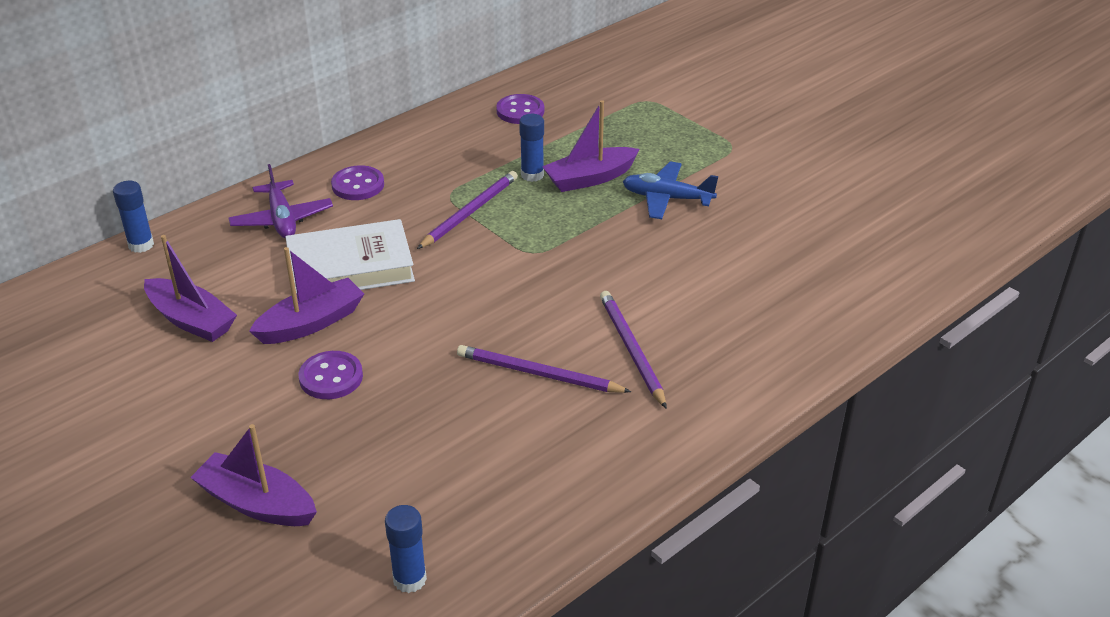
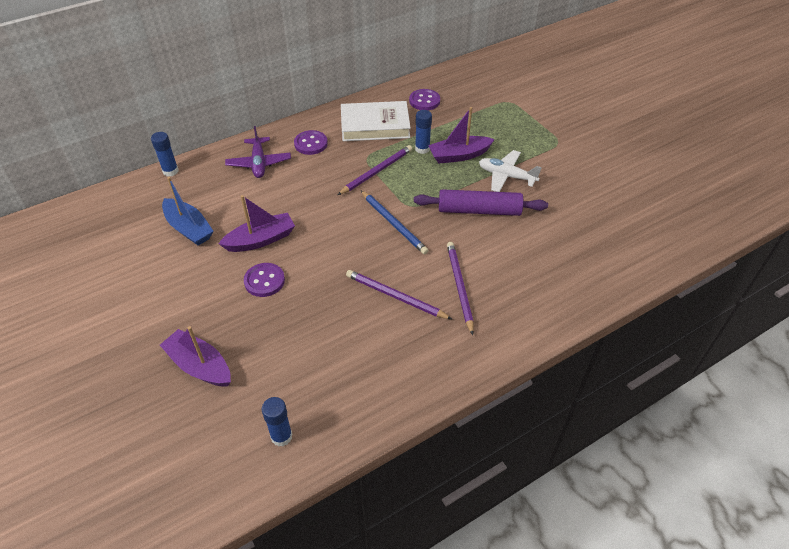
camera: 10 degrees right, 10 degrees up
purple boat [144,235,237,342] -> blue boat [162,177,214,246]
white book [286,219,415,293] -> white book moved to [341,101,411,141]
blue plane [623,162,718,219] -> white plane [479,150,542,192]
none -> blue pencil [361,190,429,254]
none -> purple rolling pin [414,189,548,216]

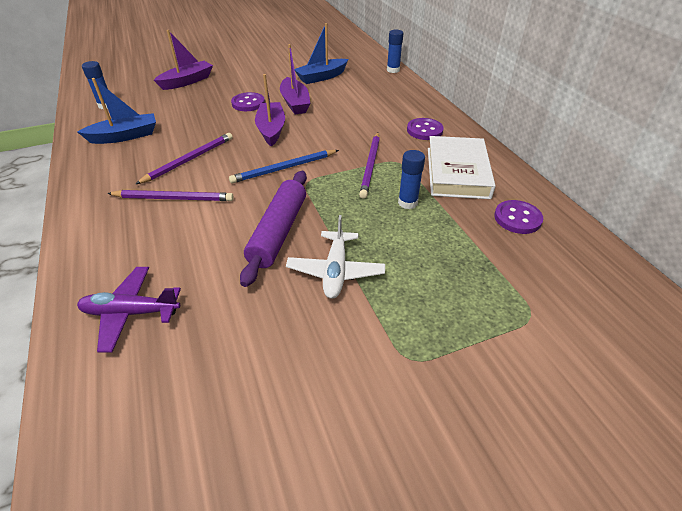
camera: 100 degrees right, 5 degrees down
purple plane [225,126,291,178] -> purple plane moved to [77,267,181,353]
purple pencil [338,145,412,195] -> purple pencil turned 45 degrees clockwise [359,132,380,199]
purple boat [428,107,495,164] -> purple boat moved to [255,74,285,147]
white plane [479,150,542,192] -> white plane turned 150 degrees clockwise [286,215,385,299]
none -> blue boat [78,78,156,144]

